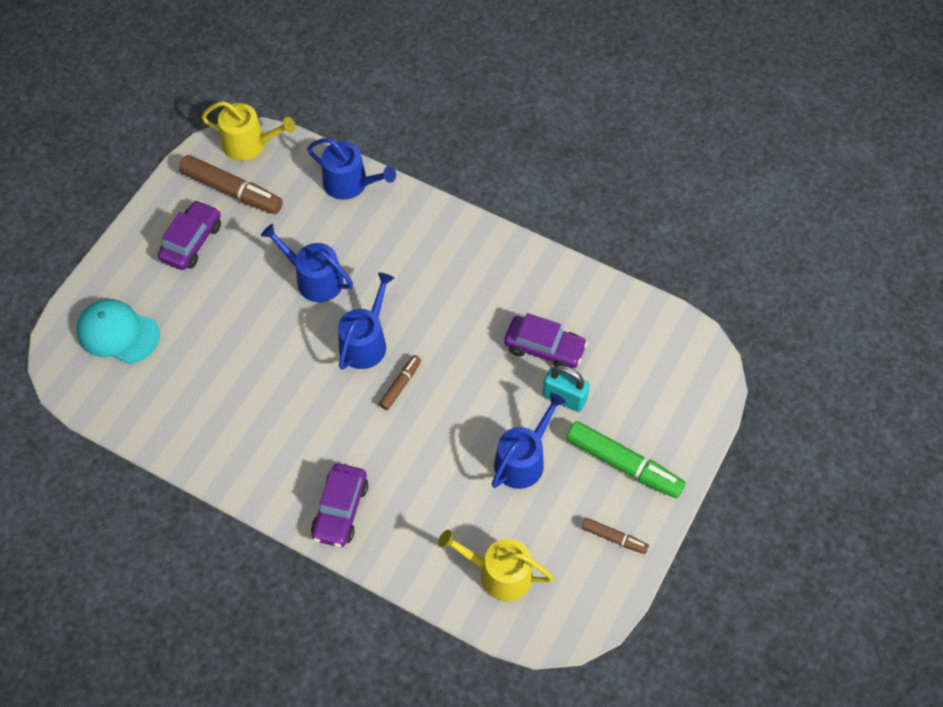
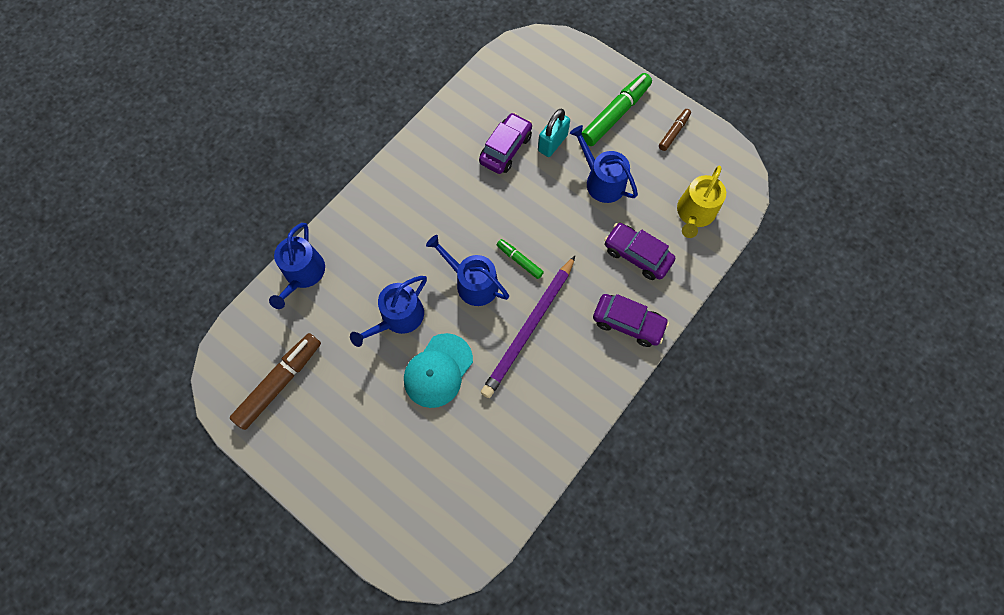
camera: 80 degrees left, 10 degrees up
turquoise cap [76,299,160,364] -> turquoise cap moved to [404,333,473,408]
purple car [158,200,221,270] -> purple car moved to [604,223,675,280]
yellow watering can [201,101,295,161] -> none
blue watering can [307,138,396,200] -> blue watering can turned 150 degrees clockwise [269,223,325,309]
brown marker [379,355,421,410] -> green marker [497,239,544,279]
none -> purple pencil [481,256,575,398]

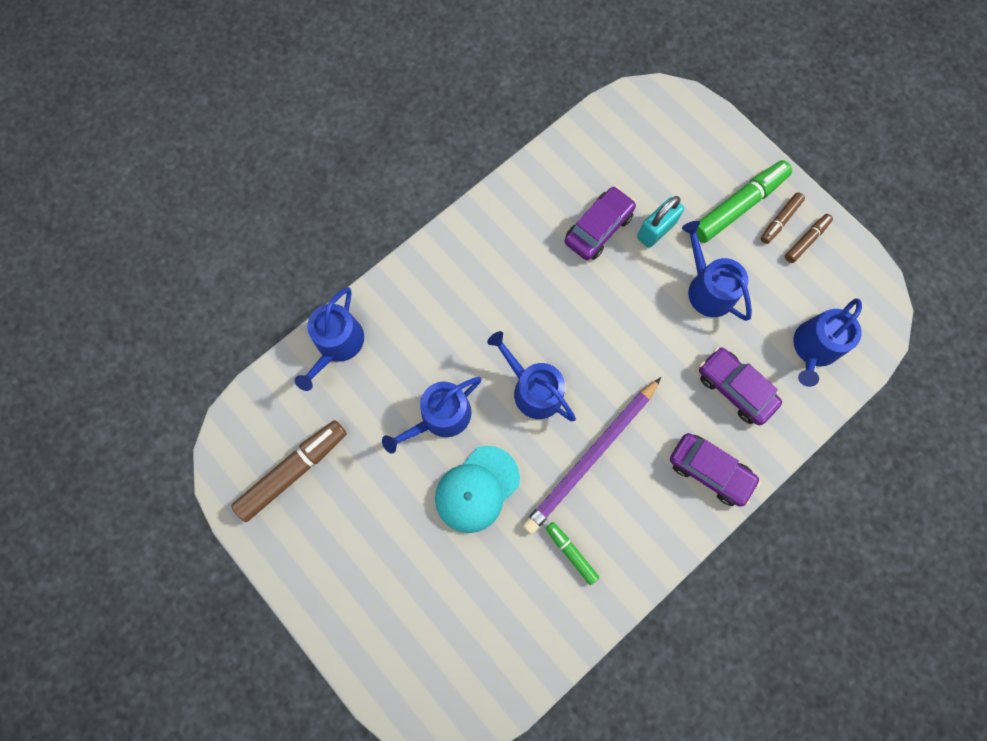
camera: 10 degrees right, 5 degrees up
green marker [497,239,544,279] -> green marker moved to [546,522,599,585]
yellow watering can [677,165,726,238] -> blue watering can [794,299,862,387]
none -> brown marker [761,192,805,244]

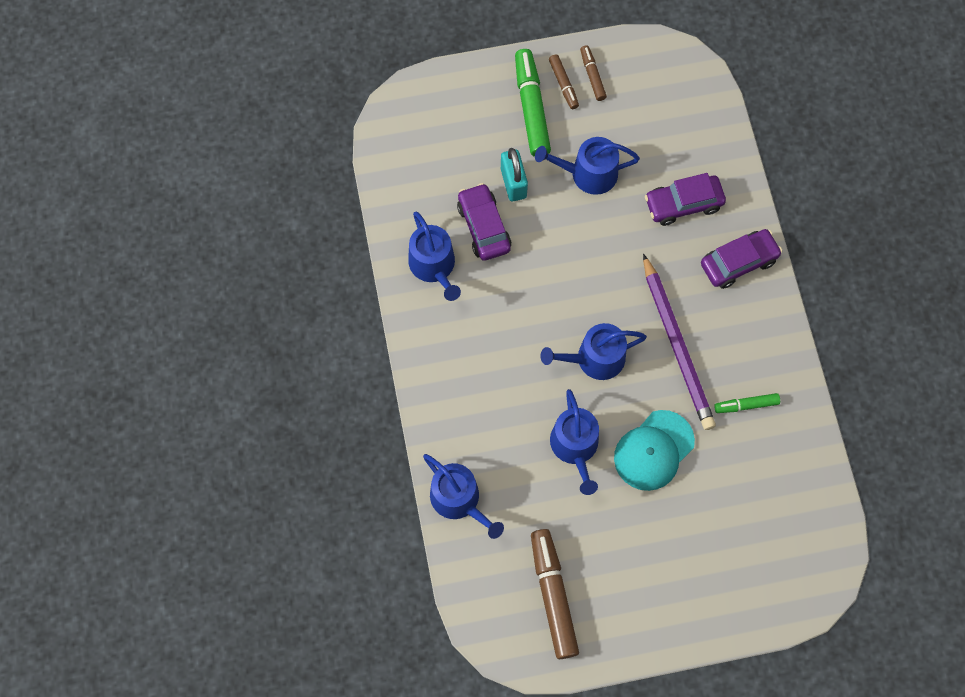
camera: 60 degrees left, 5 degrees down
turquoise cap [435,446,520,533] -> turquoise cap turned 60 degrees clockwise [614,410,695,491]
blue watering can [794,299,862,387] -> blue watering can moved to [408,212,461,301]

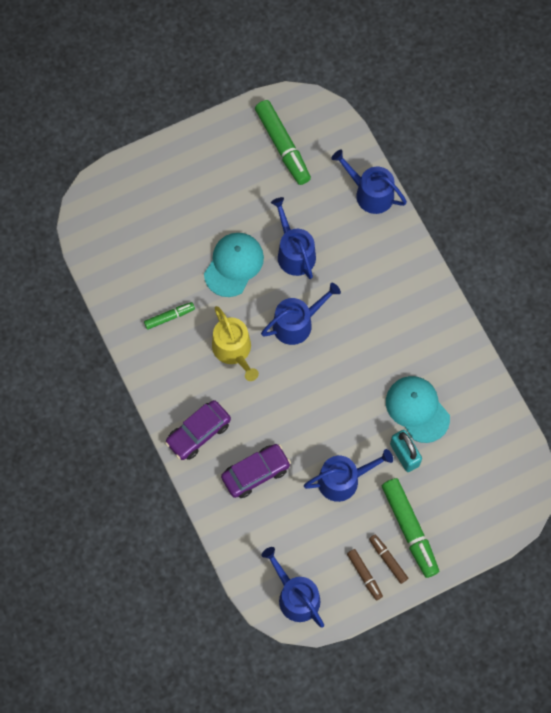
camera: 165 degrees right, 0 degrees up
blue watering can [408,212,461,301] -> blue watering can moved to [262,547,324,627]
purple car [457,183,511,261] -> turquoise cap [386,376,450,443]
brown marker [531,529,579,659] -> green marker [255,100,311,185]
purple pencil [643,254,716,430] -> yellow watering can [212,306,259,381]

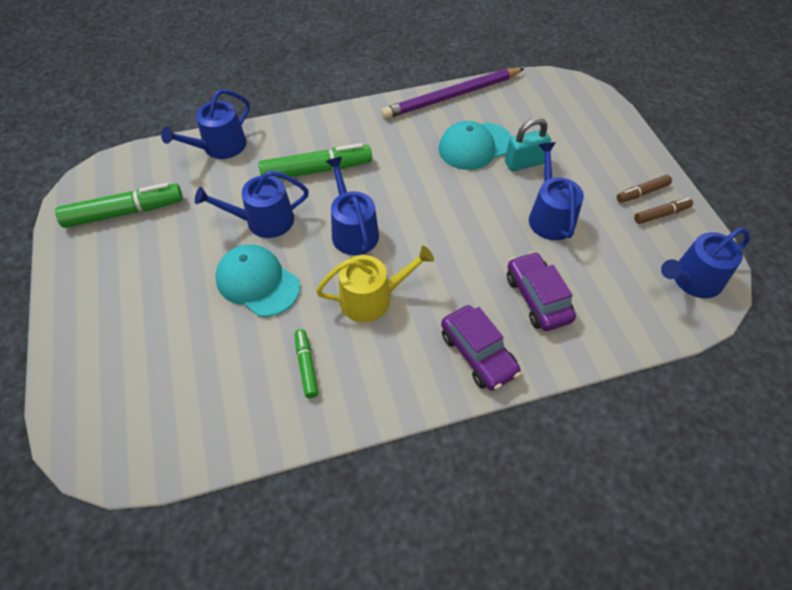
camera: 80 degrees left, 15 degrees down
green marker [382,478,439,578] -> green marker moved to [259,143,372,179]
none -> purple pencil [381,68,525,119]

